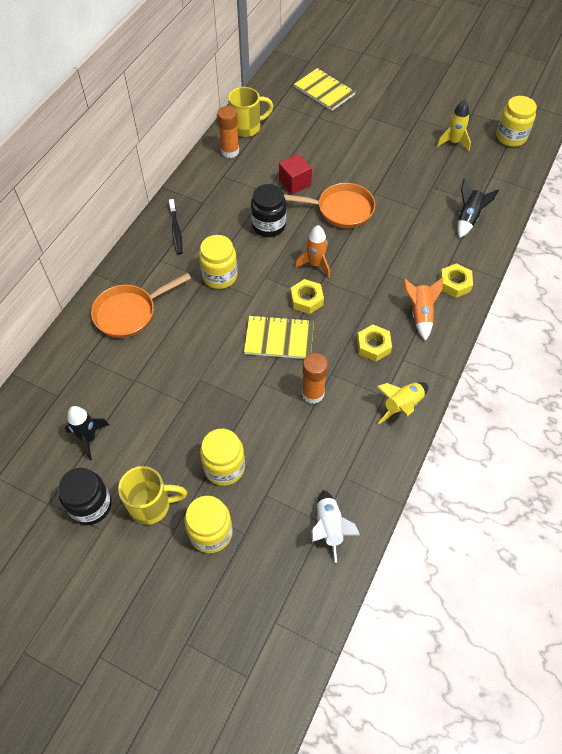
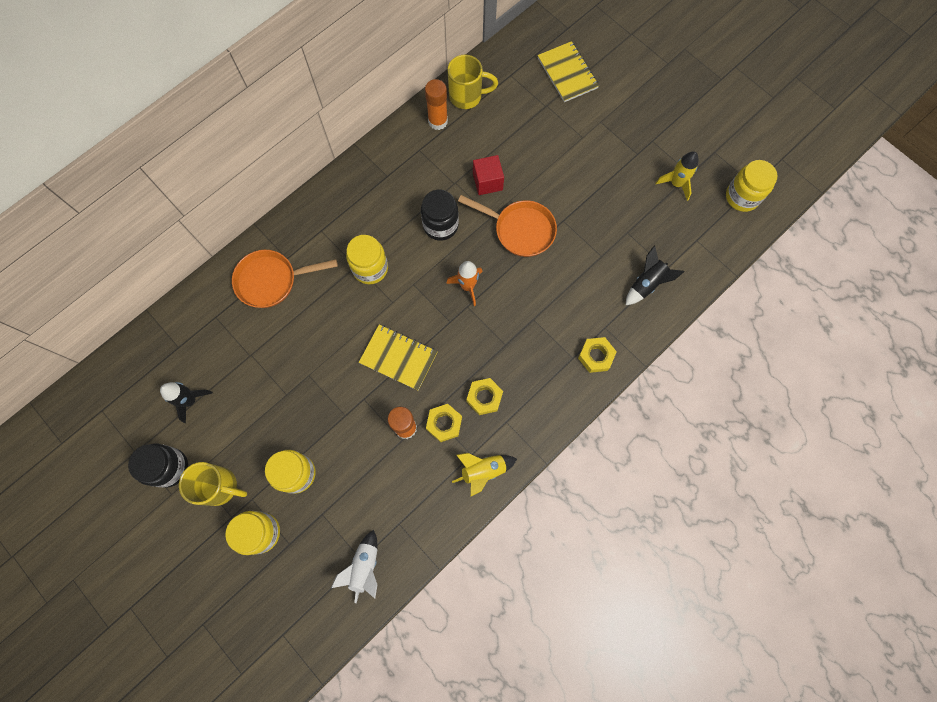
camera: 20 degrees right, 15 degrees up
black toothbrush [169,199,183,254] -> none
yellow nut [290,279,324,314] -> yellow nut moved to [426,404,462,442]
orange rocket [404,277,443,341] -> none

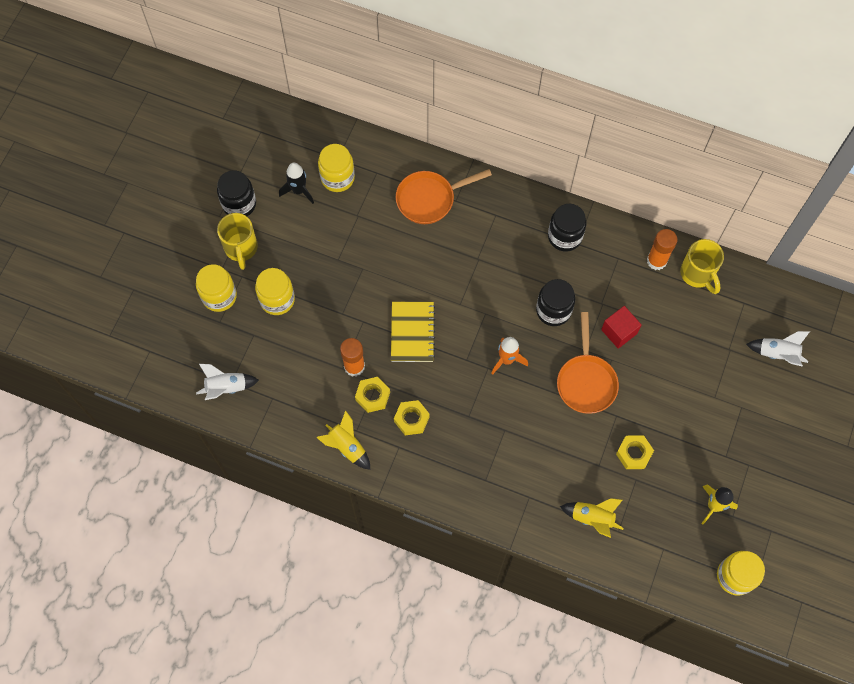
camera: 65 degrees right, 5 degrees down
orange pan [232,250,338,308] -> orange pan turned 75 degrees counterclockwise [396,169,492,224]
yellow jar [346,235,388,284] -> yellow jar moved to [318,144,355,192]
yellow notebook [538,41,599,102] -> white rocket [746,331,810,367]
yellow nut [578,337,617,373] -> yellow nut moved to [616,435,654,469]
black rocket [626,245,685,305] -> yellow rocket [560,498,623,538]
none -> black jar [548,204,586,252]

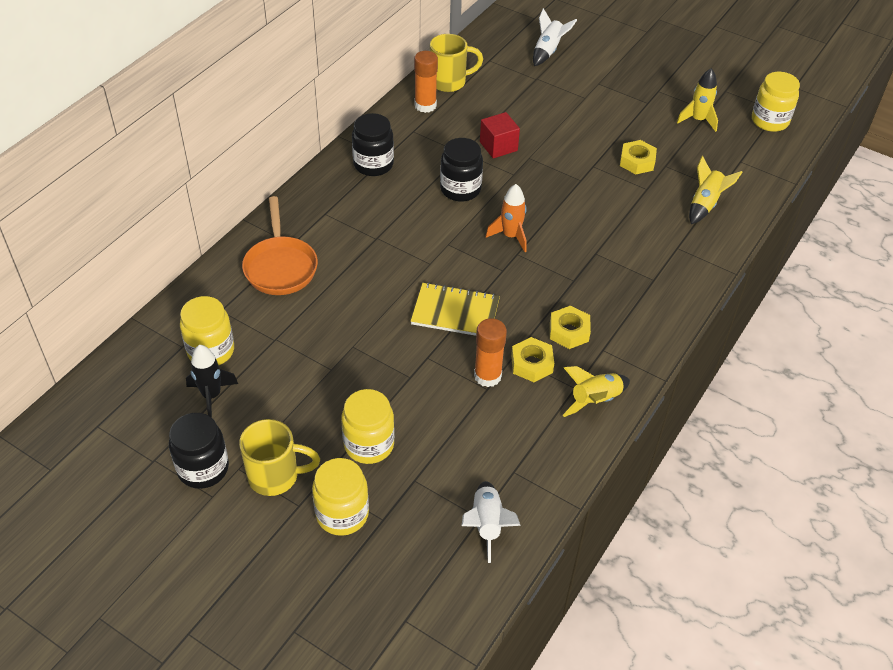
camera: 80 degrees left, 20 degrees down
orange pan [557,312,619,414] -> none

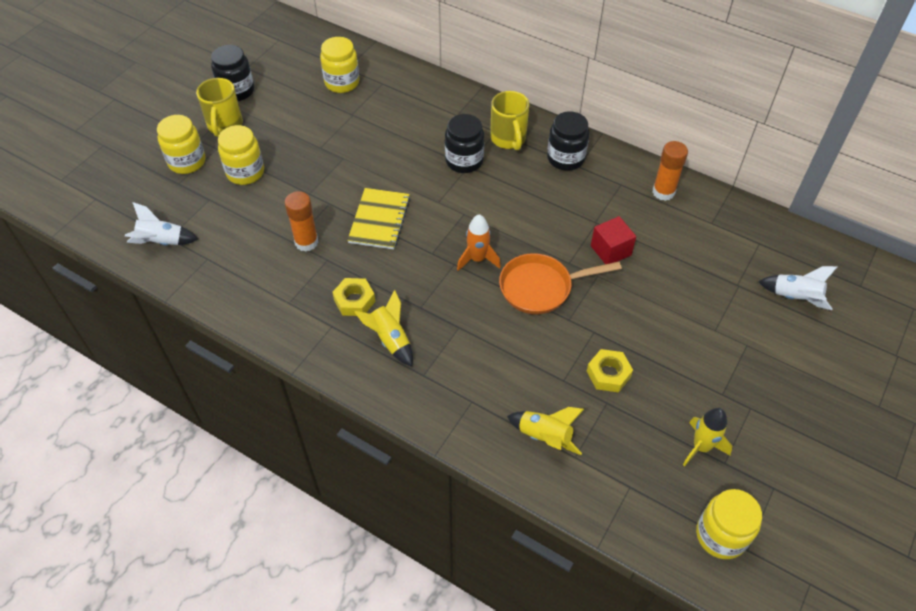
camera: 90 degrees right, 5 degrees up
black rocket [186,345,238,418] -> none
orange pan [242,196,318,295] -> orange pan moved to [499,253,622,315]
yellow mug [430,34,483,92] -> yellow mug moved to [490,91,529,151]
black jar [440,138,483,201] -> black jar moved to [445,114,484,173]
yellow nut [511,337,554,382] -> none
yellow rocket [562,366,630,417] -> yellow rocket moved to [355,290,413,367]

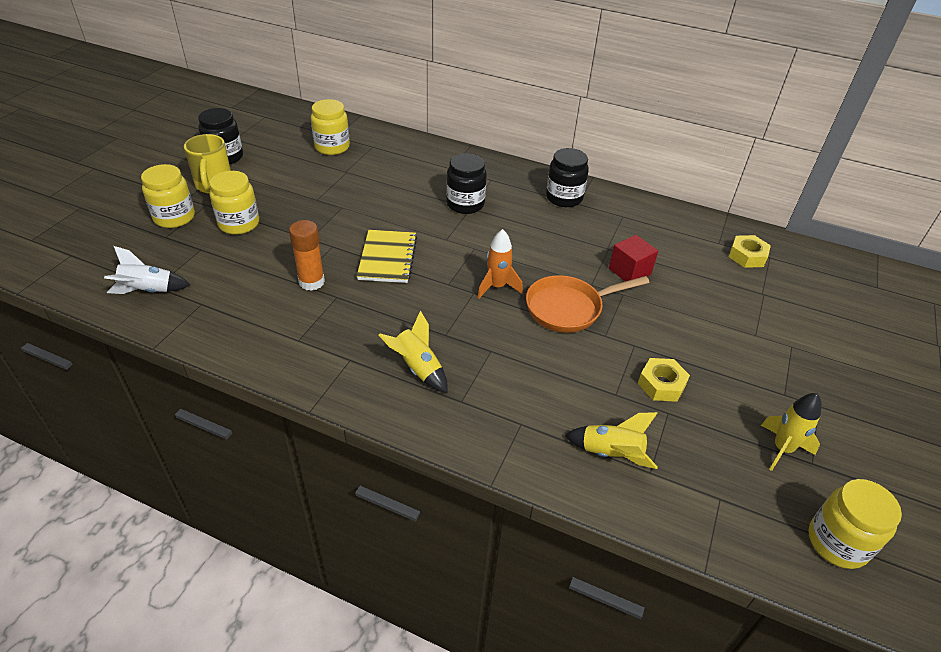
camera: 10 degrees left, 10 degrees down
yellow nut [332,278,376,316] -> yellow nut moved to [729,235,771,268]
yellow mug [490,91,529,151] -> none
orange glue stick [652,141,688,201] -> none
white rocket [758,266,838,310] -> none

